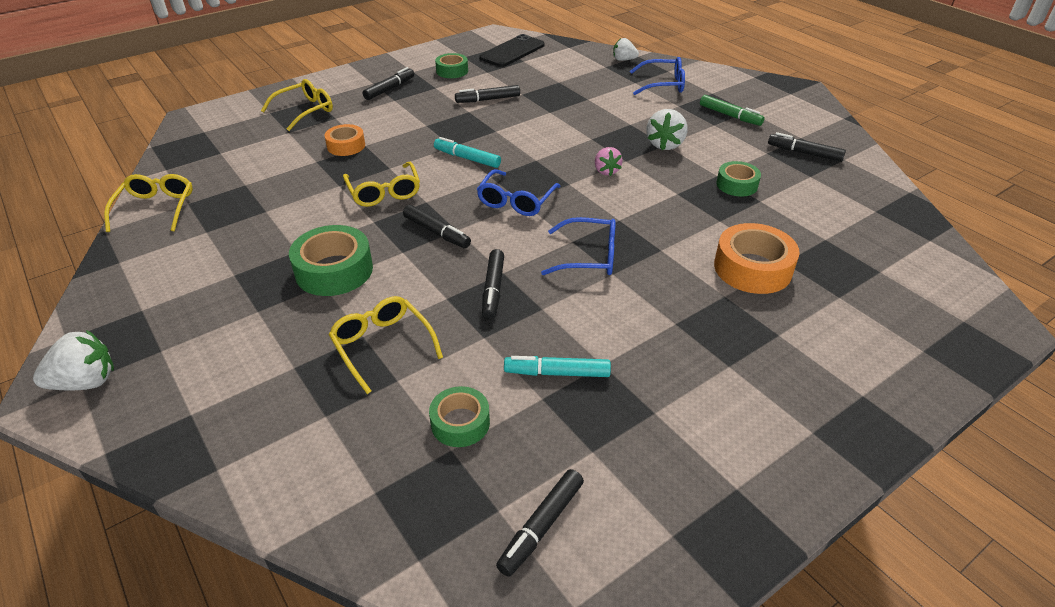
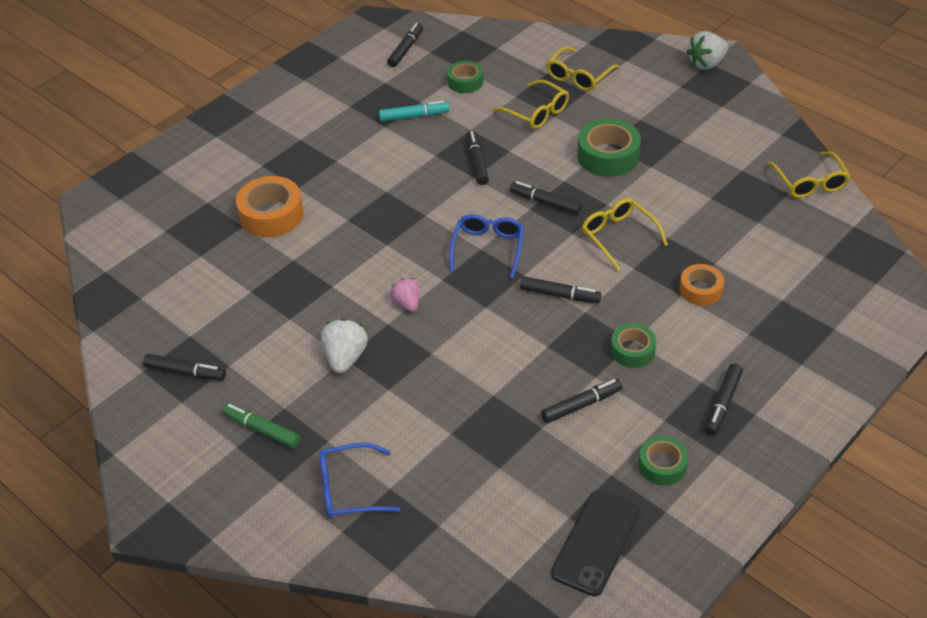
camera: 170 degrees right, 5 degrees up
yellow glasses [261,79,333,131] -> yellow glasses moved to [546,47,620,91]
turquoise marker [434,137,501,168] -> black marker [520,276,601,304]
blue glasses [541,217,616,275] -> none
white strawberry [613,38,639,61] -> none
green tape [716,161,761,197] -> green tape moved to [611,323,656,368]

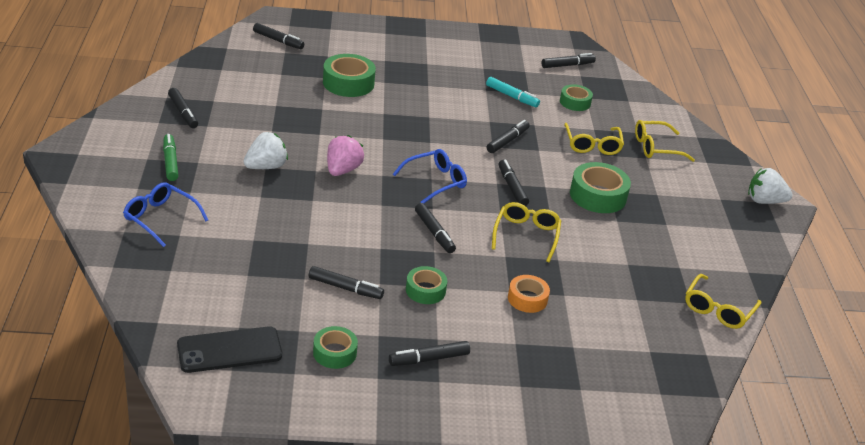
camera: 40 degrees right, 10 degrees down
orange tape [236,176,304,237] -> green tape [323,54,376,97]
pink strawberry [390,278,420,312] -> pink strawberry [327,135,364,176], size x1.50
none -> black marker [253,23,304,49]

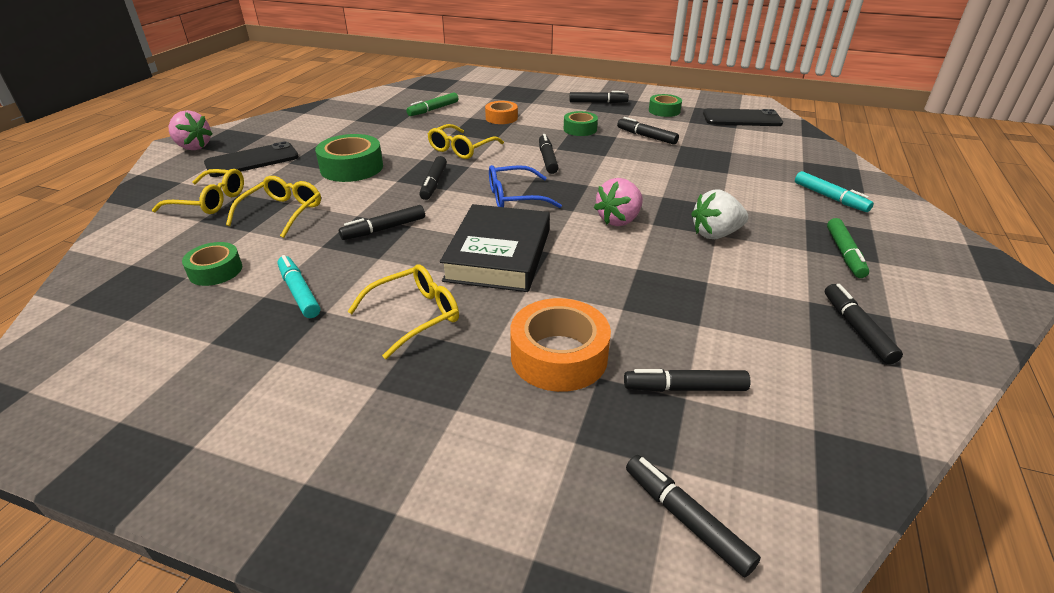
camera: 155 degrees left, 0 degrees up
blue glasses [123,182,208,247] -> turquoise marker [795,171,874,212]
green tape [323,54,376,97] -> orange tape [510,298,611,392]
black marker [542,53,596,68] -> black marker moved to [624,369,751,392]
yellow glasses [685,274,761,329] -> yellow glasses moved to [347,264,459,359]
white strawberry [748,168,793,204] -> pink strawberry [169,110,213,150]
none -> black phone [204,141,299,177]
none -> green marker [406,92,458,116]
none -> black book [440,204,550,292]

